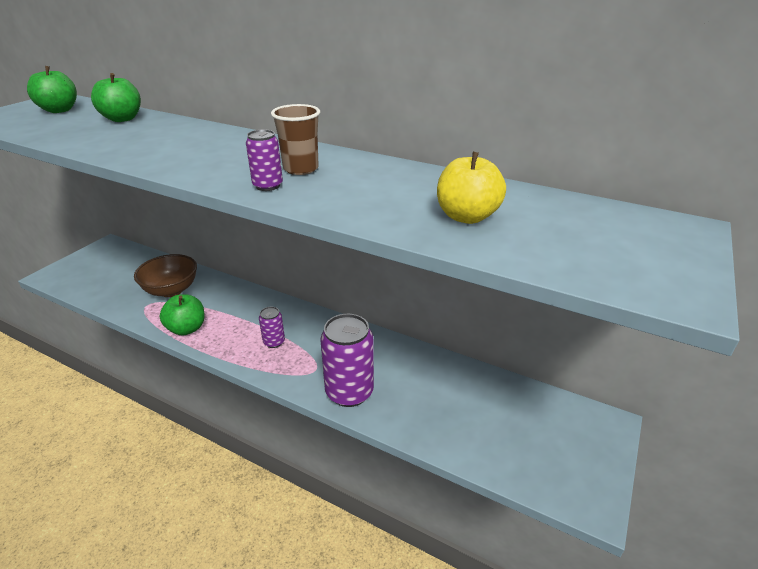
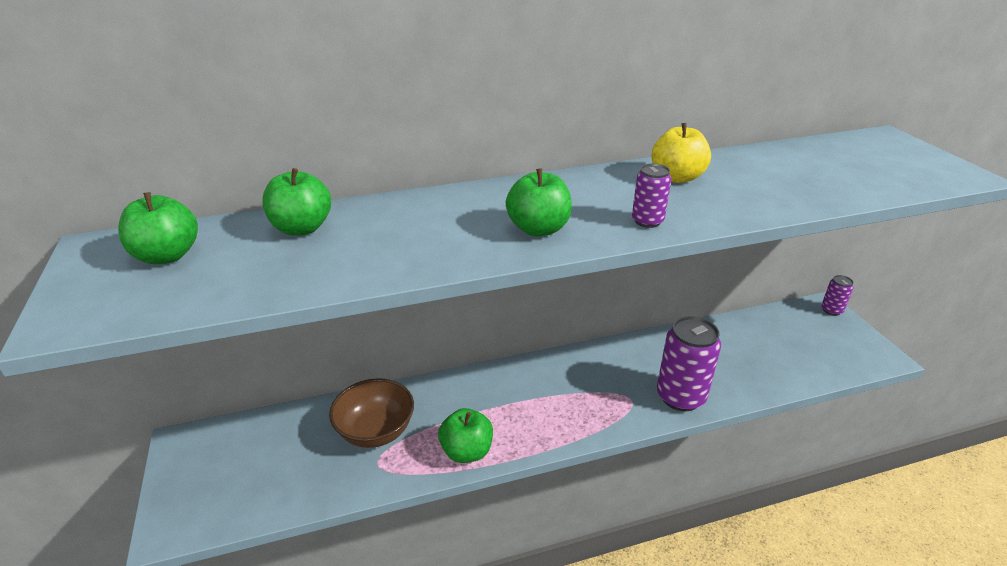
camera: 45 degrees left, 0 degrees up
purple can [259,307,285,348] -> purple can moved to [821,275,854,316]
brown cup [271,104,320,175] -> none
yellow apple [437,152,506,224] -> yellow apple moved to [652,123,711,183]
none -> green apple [506,168,572,236]

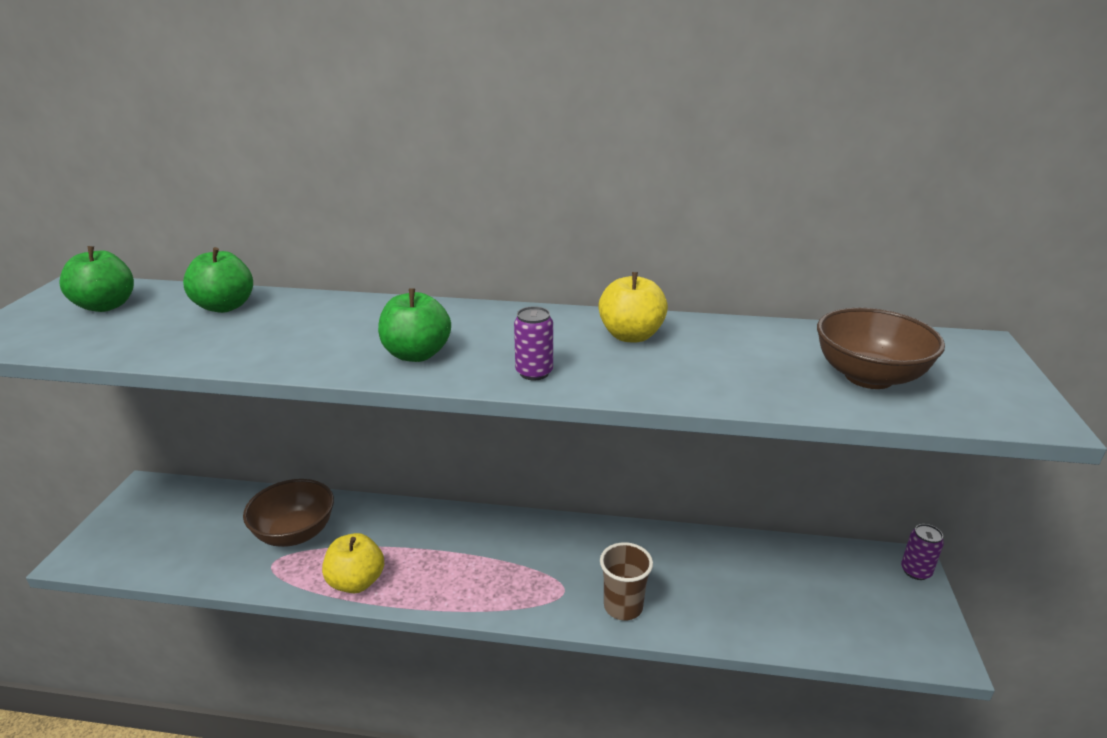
camera: 25 degrees right, 5 degrees down
green apple [438,408,493,463] -> yellow apple [322,533,384,593]
purple can [657,316,721,411] -> brown cup [600,542,653,620]
none -> brown bowl [817,308,945,389]

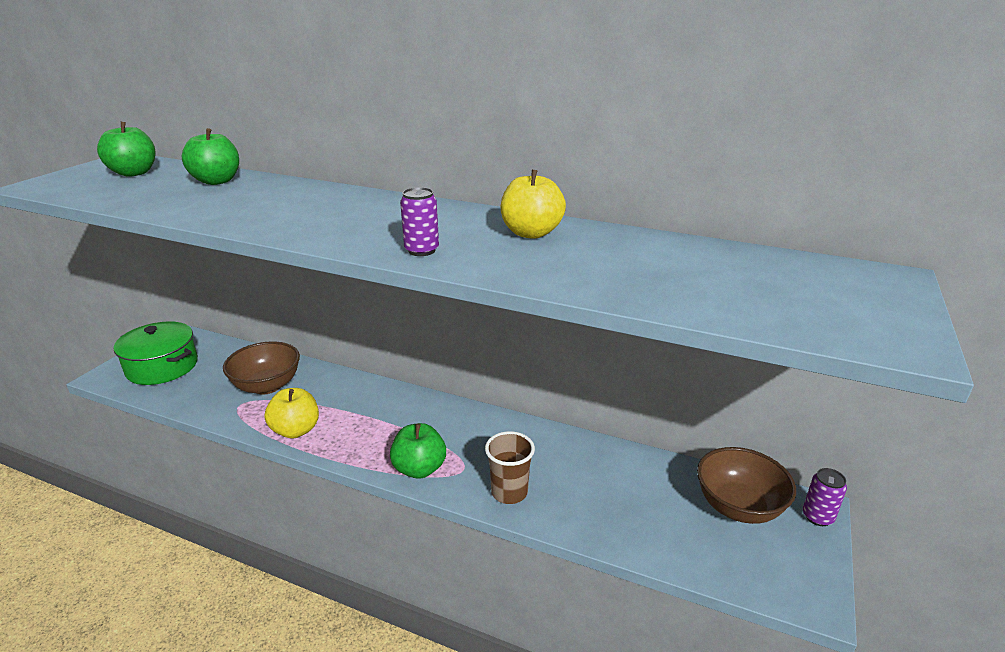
camera: 15 degrees right, 0 degrees up
green apple [378,288,451,362] -> green apple moved to [390,423,446,479]
brown bowl [817,308,945,389] -> brown bowl moved to [697,447,796,524]
none -> green pot [114,321,198,385]

